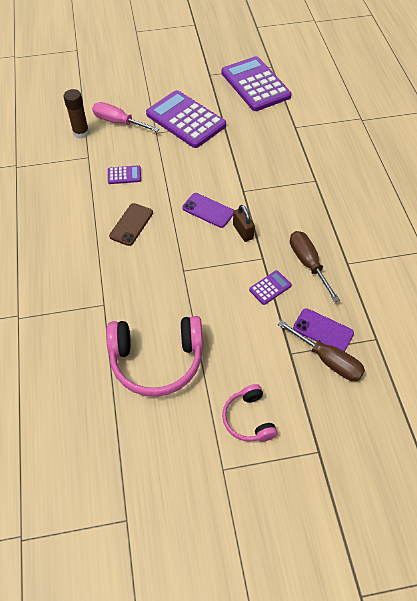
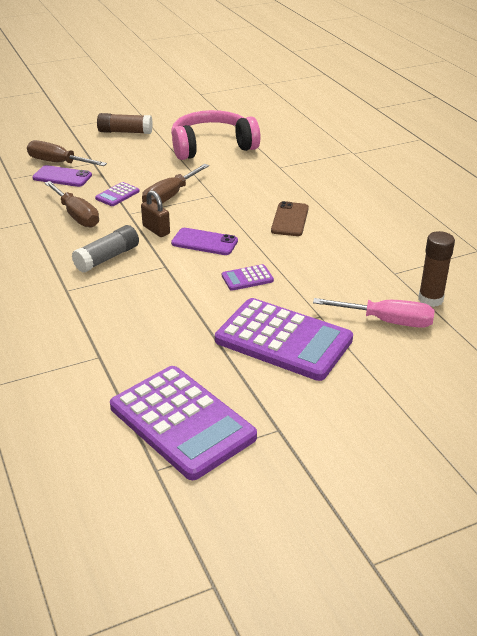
camera: 165 degrees right, 20 degrees down
purple calculator [108,165,141,184] -> purple calculator moved to [222,264,274,291]
pink headphones [222,384,278,442] -> brown glue stick [97,113,153,134]
none -> grey glue stick [72,225,139,273]
none -> brown screwdriver [142,164,209,204]

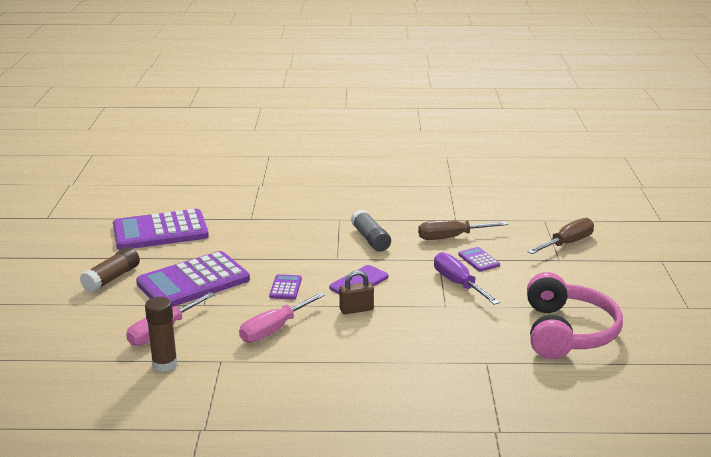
camera: 115 degrees right, 10 degrees down
purple phone [32,165,92,187] -> none
brown glue stick [97,113,153,134] -> brown glue stick moved to [80,247,140,293]
brown padlock [141,190,170,237] -> brown padlock moved to [339,270,374,314]
brown screwdriver [142,164,209,204] -> purple screwdriver [434,252,500,305]
brown phone [271,201,309,236] -> none
none -> pink screwdriver [239,292,325,343]

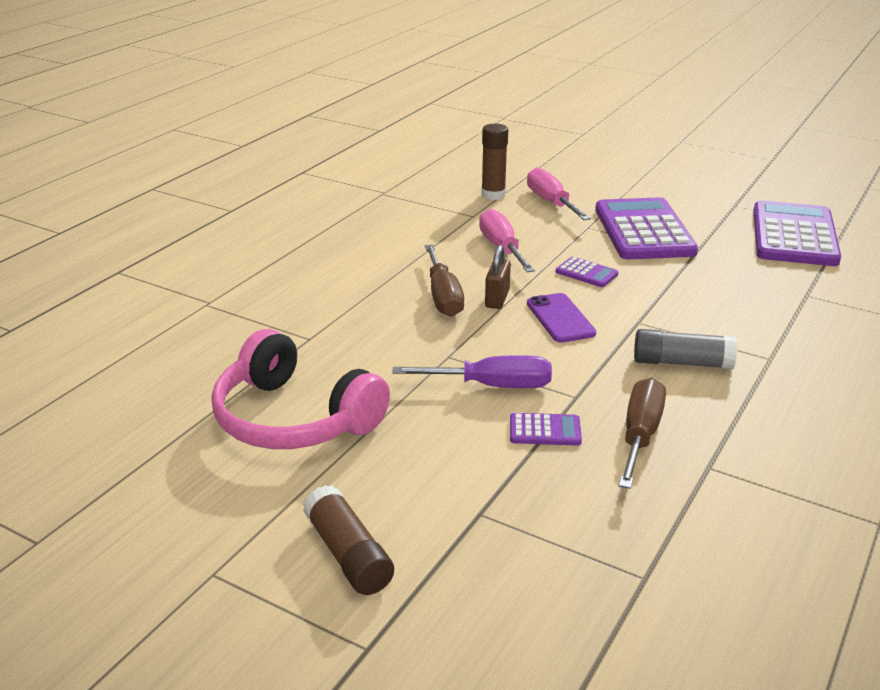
camera: 120 degrees right, 5 degrees up
brown glue stick [80,247,140,293] -> brown glue stick moved to [303,485,394,595]
brown screwdriver [527,218,594,254] -> brown screwdriver moved to [425,245,464,317]

